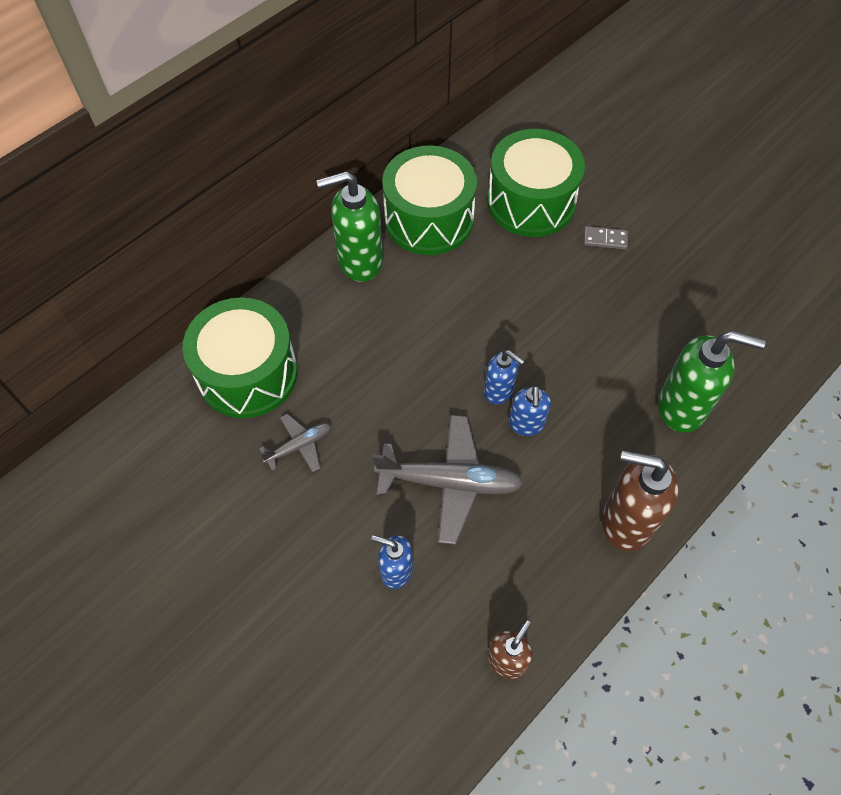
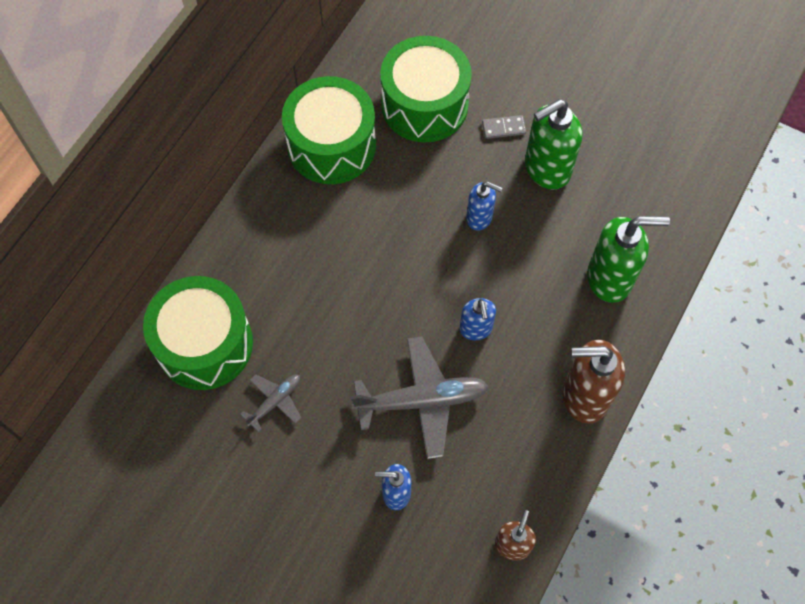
camera: 15 degrees left, 5 degrees up
green soap dispenser [316,171,383,282] -> green soap dispenser moved to [525,99,582,190]
blue soap dispenser [484,350,525,404] -> blue soap dispenser moved to [466,181,503,231]

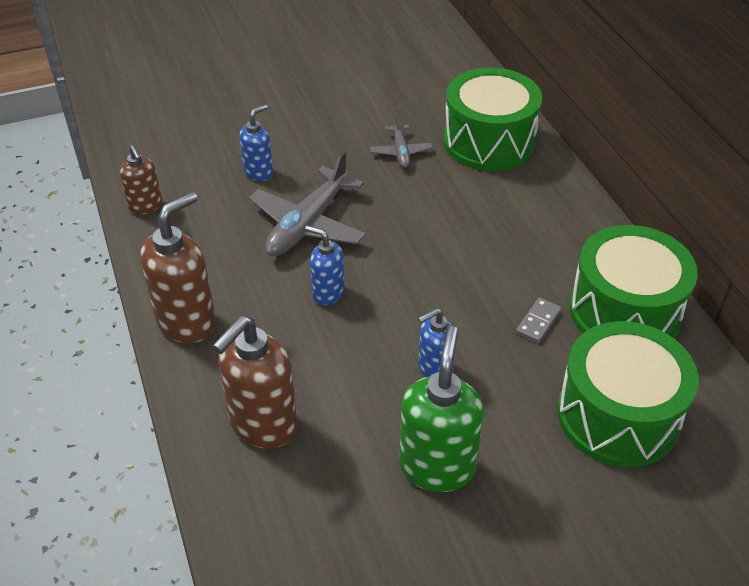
camera: 130 degrees right, 20 degrees down
grey domino [482,115,526,139] -> grey domino moved to [516,298,561,343]
green soap dispenser [587,216,670,303] -> brown soap dispenser [213,316,297,448]

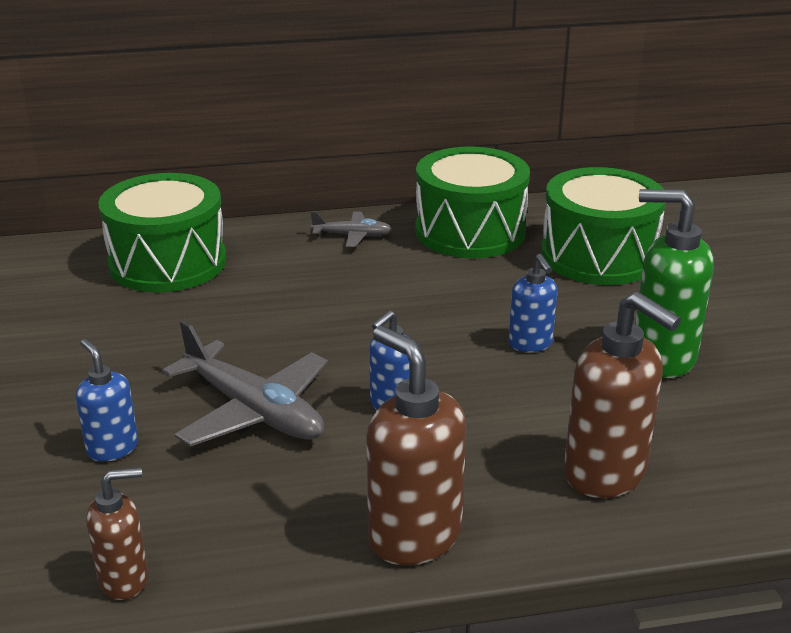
camera: 80 degrees left, 15 degrees down
grey plane [370,114,433,168] -> grey plane moved to [310,211,392,247]
grey domino [516,298,561,343] -> none

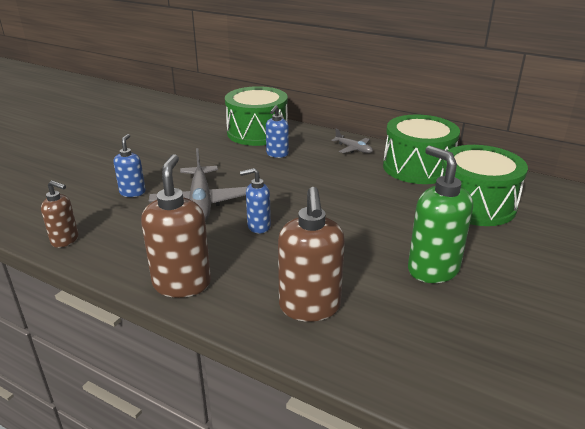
camera: 40 degrees right, 0 degrees up
blue soap dispenser [509,254,557,352] -> blue soap dispenser moved to [266,105,289,158]

